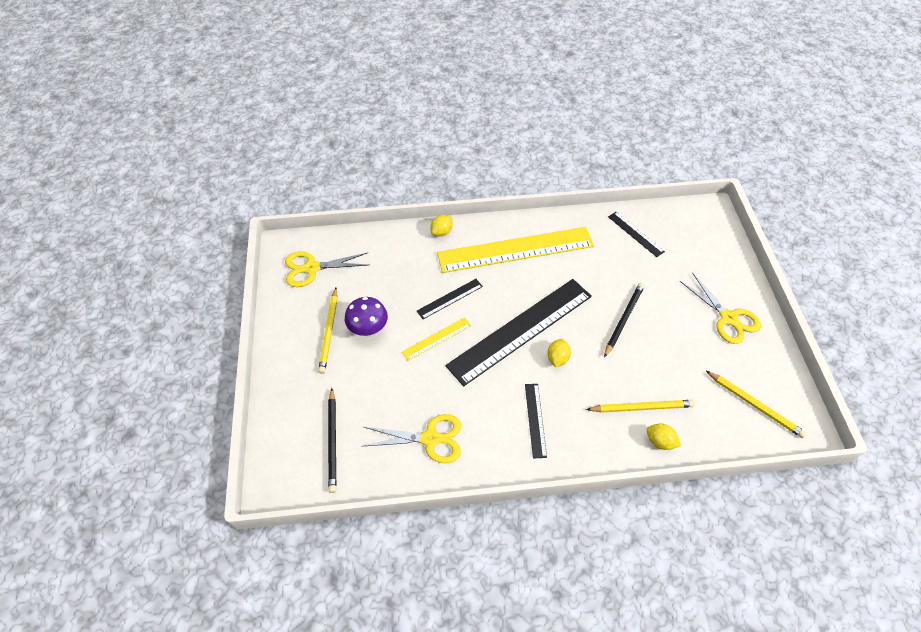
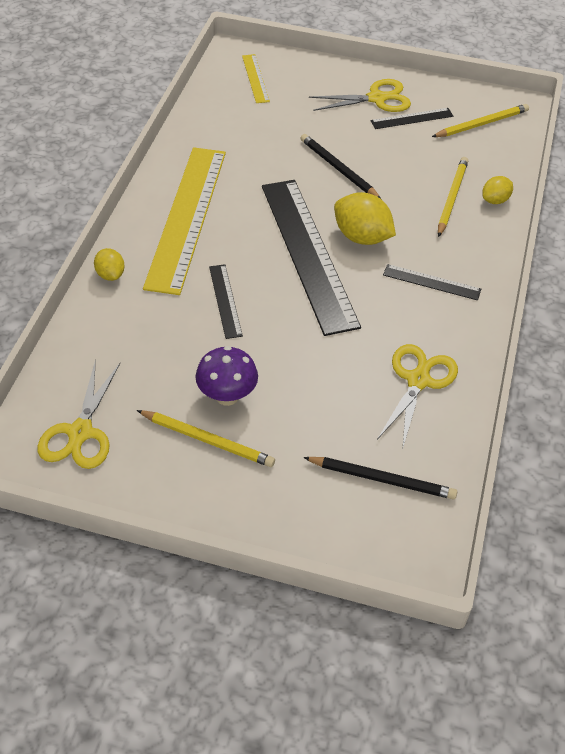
camera: 70 degrees left, 5 degrees down
yellow ruler [402,317,471,361] -> yellow ruler moved to [242,54,270,103]
yellow lemon [547,339,571,367] -> yellow lemon [334,192,396,245], size x1.75
black ruler [608,212,665,257] -> black ruler moved to [371,108,453,129]

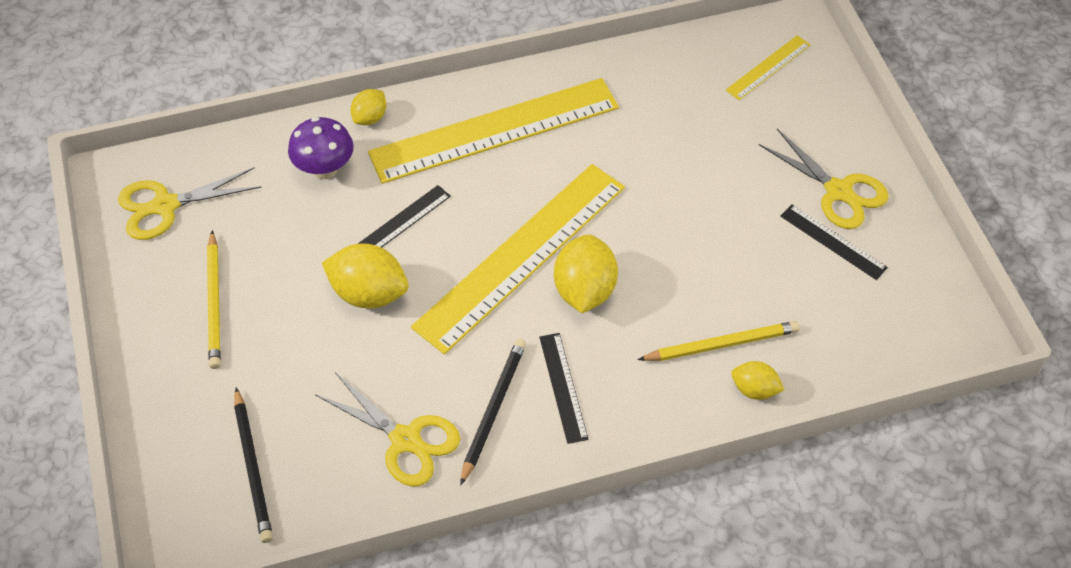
camera: 60 degrees right, 5 degrees up
purple mushroom [195,346,258,406] -> purple mushroom moved to [288,117,354,179]
black ruler [262,180,361,336] -> yellow ruler [411,164,625,354]
black pencil [300,134,382,200] -> black pencil moved to [460,339,526,486]
yellow scissors [377,344,458,450] -> yellow scissors turned 45 degrees clockwise [315,372,460,487]
yellow pencil [432,104,529,137] -> none
none -> yellow lemon [322,243,409,308]

